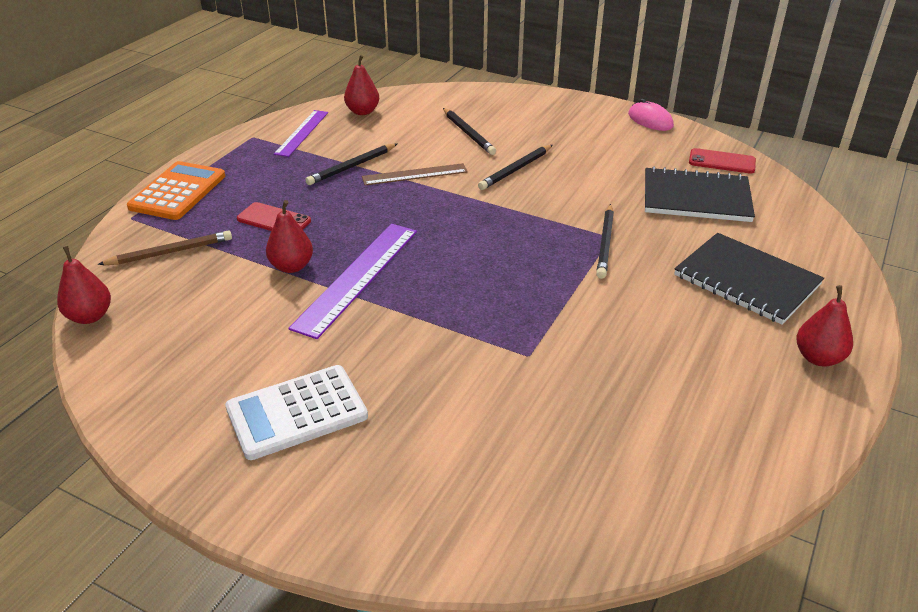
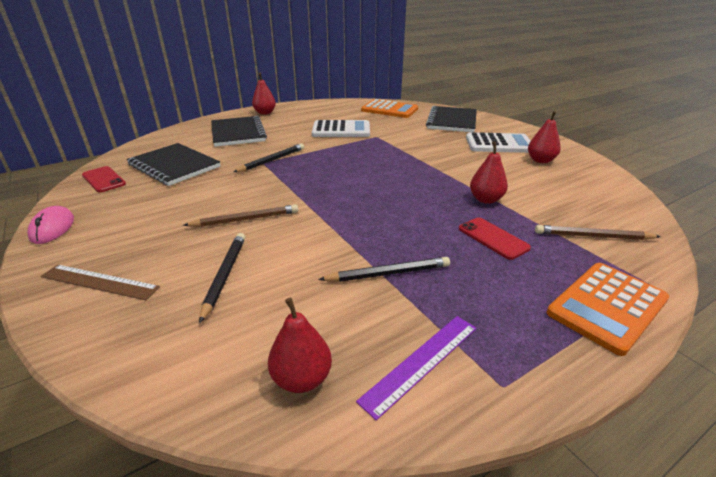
camera: 150 degrees left, 5 degrees down
red pear [57,246,111,324] -> red pear moved to [528,111,561,163]
purple ruler [288,224,417,339] -> none
brown ruler [362,163,468,185] -> brown ruler moved to [41,265,160,300]
black pencil [478,145,553,190] -> brown pencil [183,204,298,227]
none -> white calculator [312,120,370,137]
none -> orange calculator [361,99,418,118]
none -> black notebook [426,106,477,132]

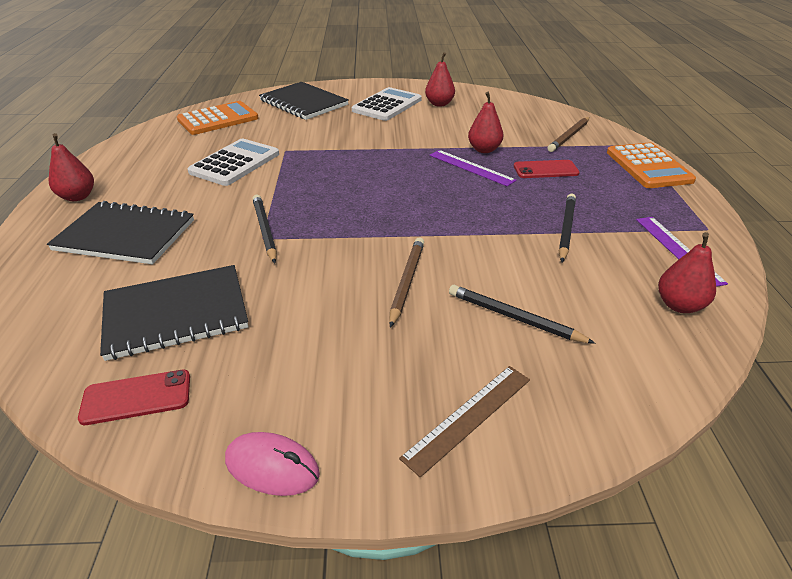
camera: 60 degrees left, 5 degrees up
none -> purple ruler [429,150,517,186]

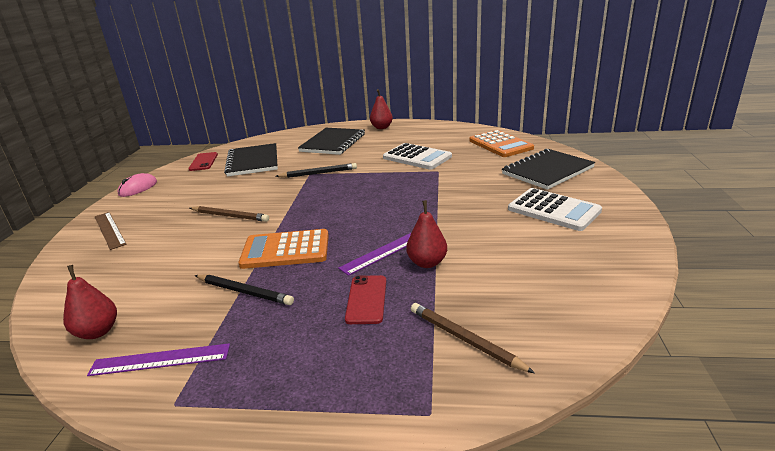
camera: 100 degrees right, 10 degrees down
red pear [425,52,455,107] -> none
black pencil [449,285,596,344] -> none
orange calculator [607,143,696,188] -> orange calculator moved to [238,229,329,269]

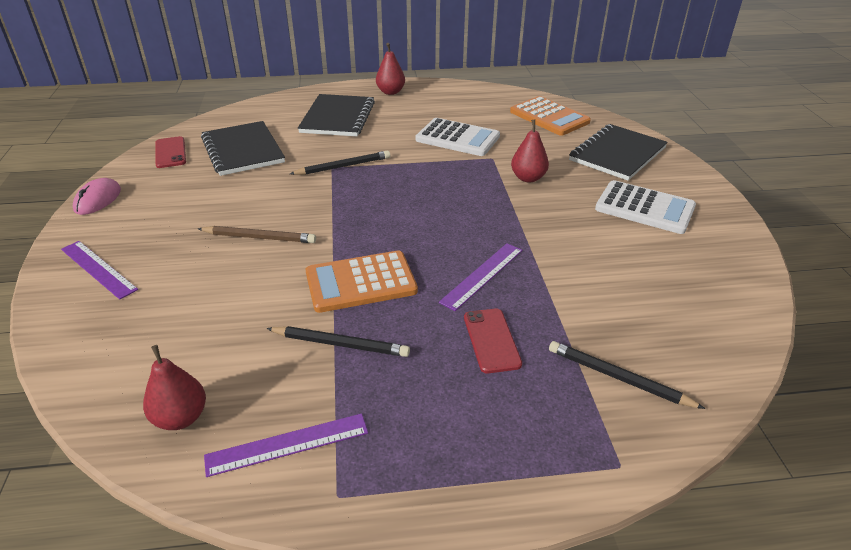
camera: 15 degrees left, 10 degrees up
brown ruler [95,212,127,250] -> purple ruler [61,241,138,300]
red pear [406,200,447,268] -> red pear moved to [511,119,549,183]
brown pencil [411,303,535,373] -> black pencil [549,341,705,409]

